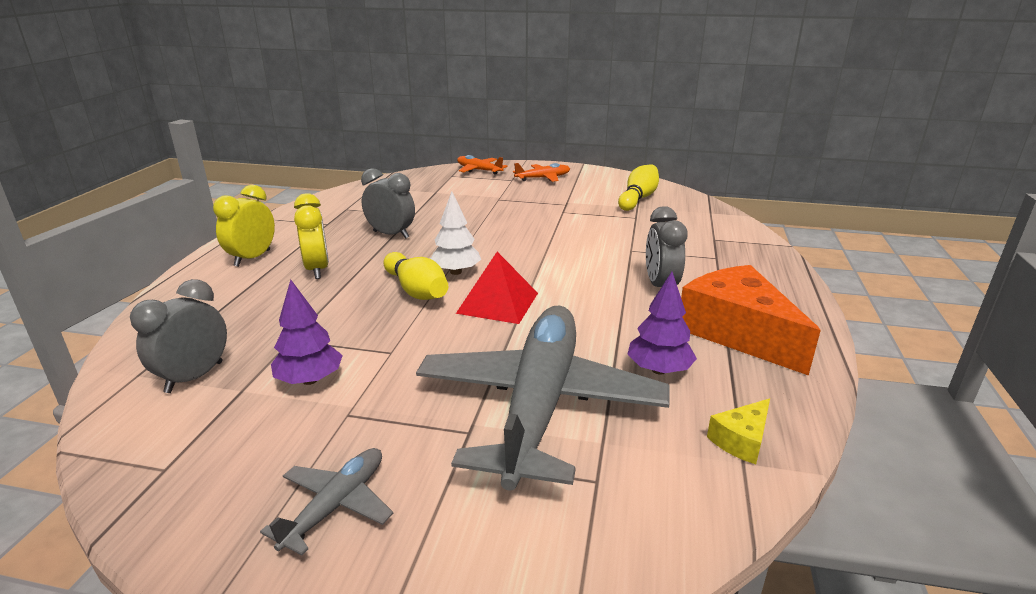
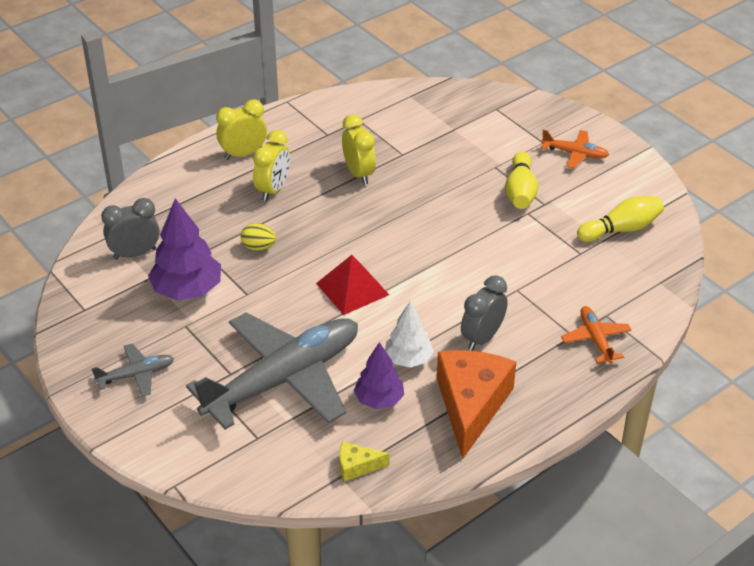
camera: 40 degrees right, 15 degrees up
purple tree [271,280,343,385] -> purple tree [148,198,221,300], size x1.56
grey clock [361,168,415,239] -> yellow clock [342,114,376,185]
yellow bowling pin [383,252,448,300] -> yellow bowling pin moved to [505,152,538,209]
white tree [430,192,481,275] -> white tree moved to [385,302,434,368]
orange plane [457,155,508,175] -> orange plane moved to [561,306,631,364]
none -> yellow egg [241,223,277,250]

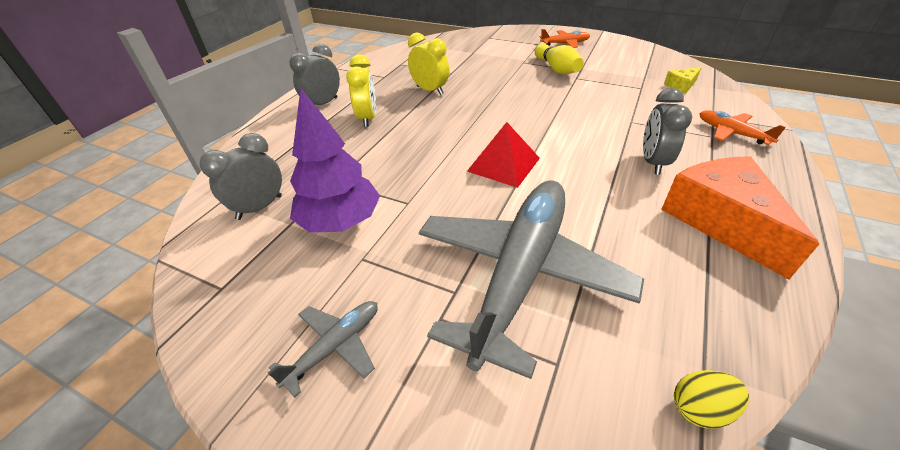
camera: 25 degrees left, 0 degrees up
yellow clock [216,100,267,160] -> grey clock [289,44,340,105]
yellow egg [241,223,277,250] -> yellow egg moved to [674,370,749,428]
yellow cheese [339,441,390,482] -> yellow cheese moved to [664,67,702,93]
purple tree [354,342,404,409] -> none
white tree [385,302,434,368] -> none
yellow bowling pin [577,196,664,242] -> none

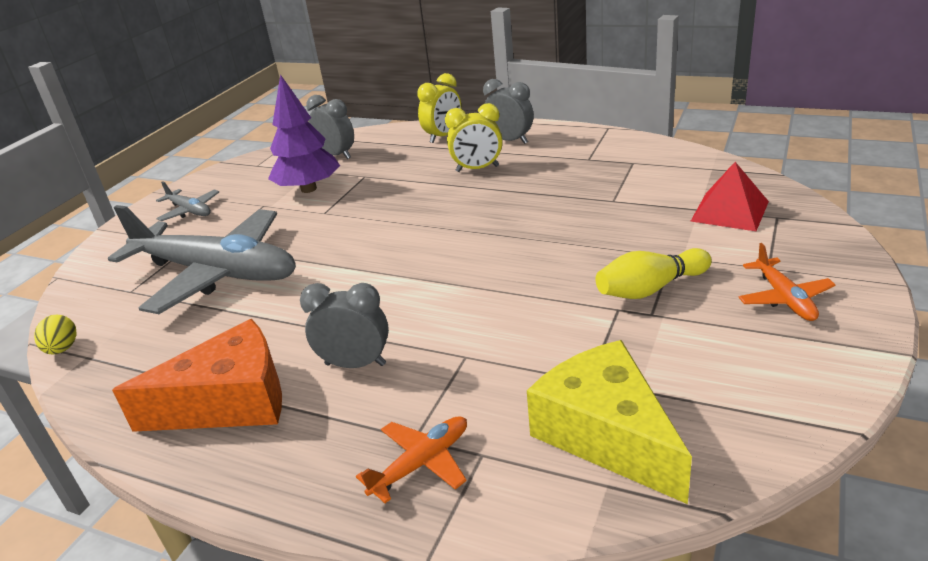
camera: 90 degrees right, 10 degrees down
yellow clock [408,33,450,95] -> yellow clock moved to [417,73,461,143]
red pyramid [467,122,540,188] -> red pyramid moved to [691,162,769,231]
yellow cheese [664,67,702,93] -> yellow cheese [527,340,692,504], size x2.25

